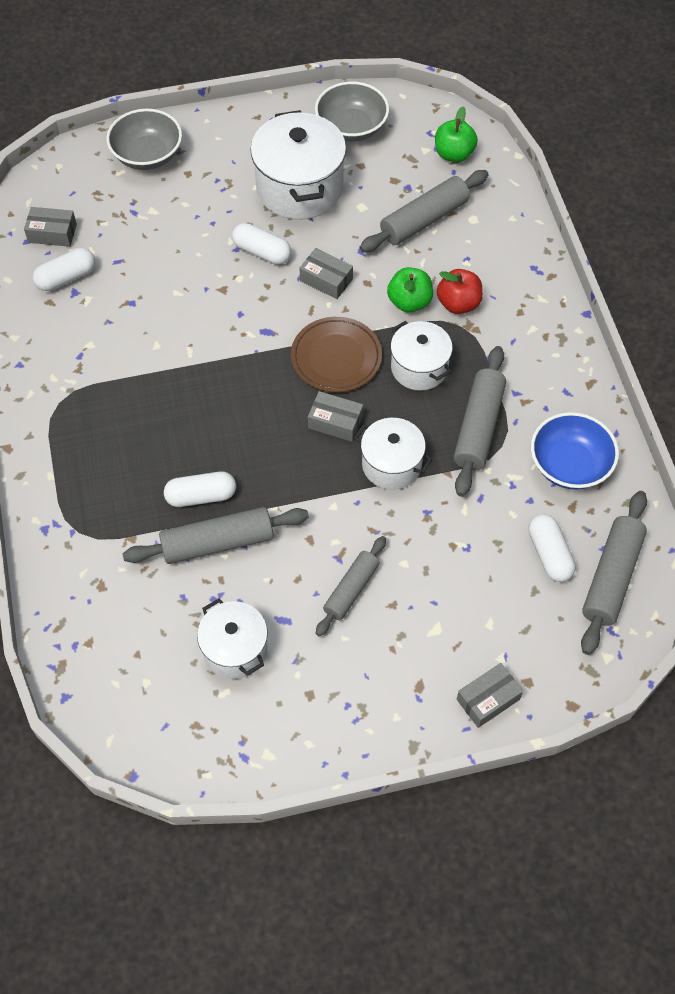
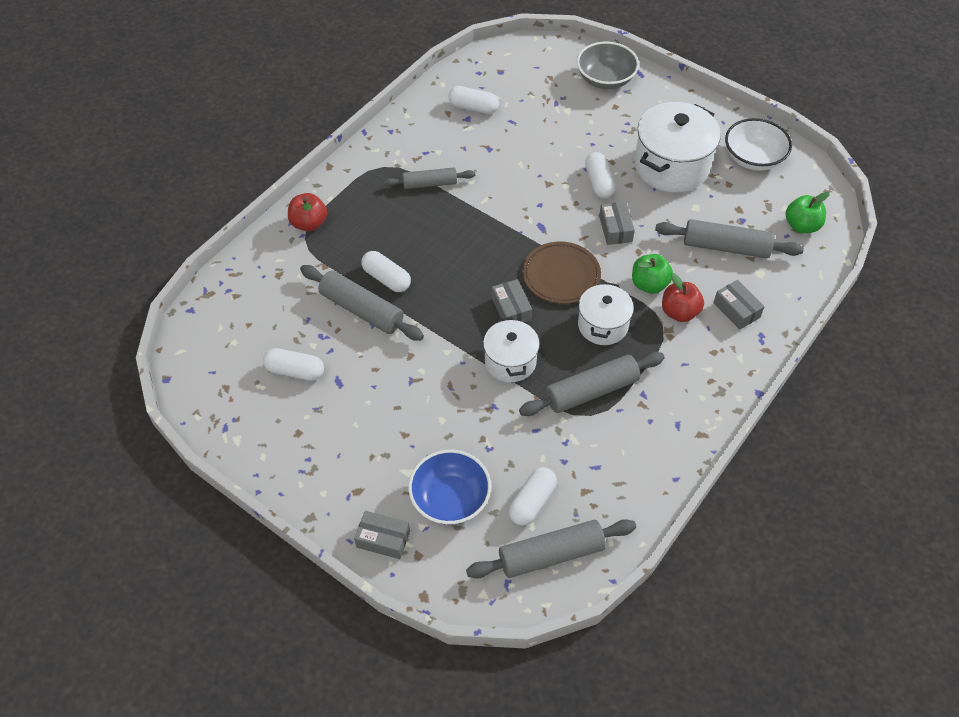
camera: 50 degrees right, 5 degrees down
grey box [24,207,77,247] -> grey box moved to [713,280,765,330]
white pot [197,598,268,679] -> white capsule [263,348,324,381]
grey bowl [315,81,389,142] -> white bowl [725,118,792,171]
grey rolling pin [316,536,386,637] -> grey rolling pin moved to [384,167,475,189]
blue bowl [531,412,619,490] -> blue bowl moved to [408,450,491,525]
none -> red apple [288,193,327,231]

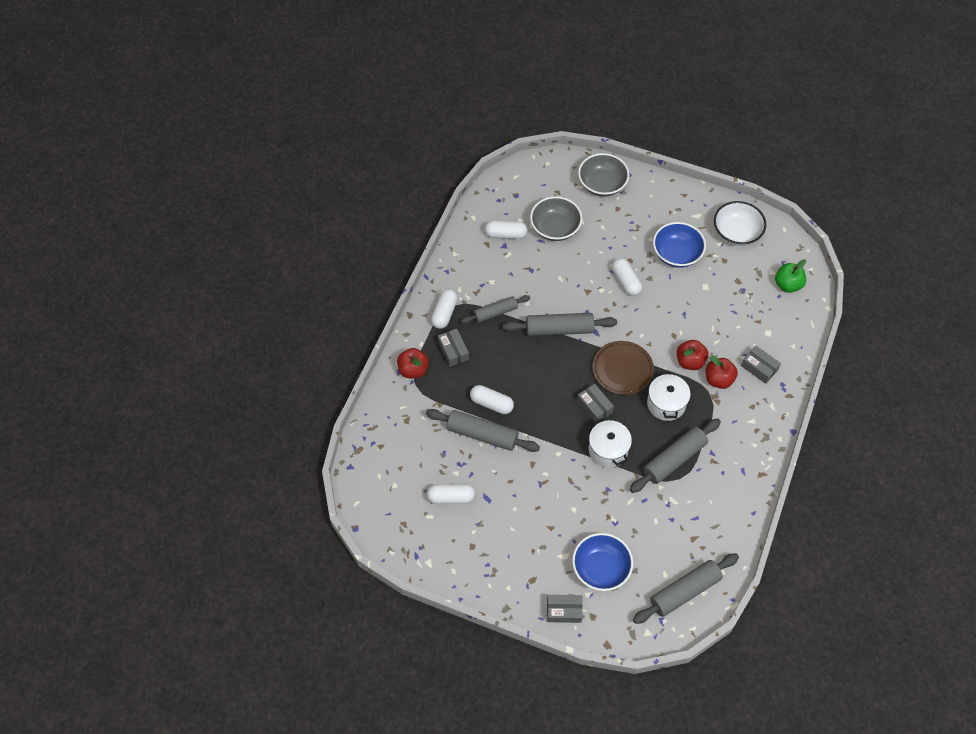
camera: 15 degrees left, 5 degrees up
white capsule [508,467,557,526] -> white capsule moved to [431,289,458,329]
grey box [599,202,635,245] -> grey box moved to [438,329,469,367]
green apple [632,254,673,294] -> red apple [677,340,708,370]
white pot [634,102,721,193] -> blue bowl [653,222,706,268]
grey rolling pin [655,219,804,258] -> grey rolling pin moved to [503,313,617,336]
none -> grey bowl [530,196,582,241]

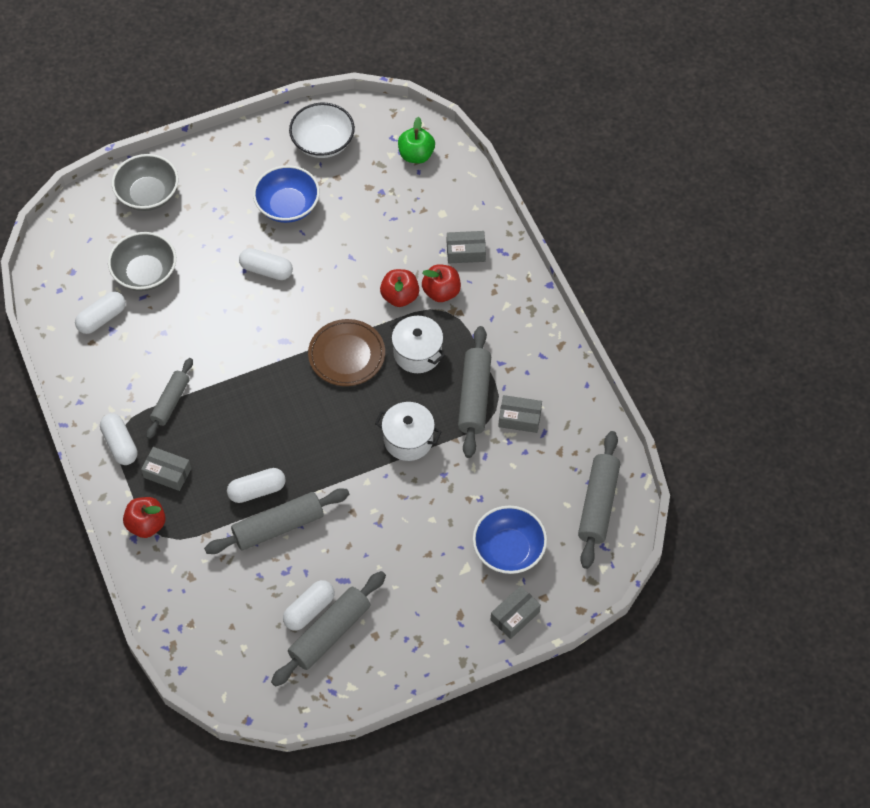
camera: 45 degrees left, 0 degrees up
grey rolling pin [503,313,617,336] -> grey rolling pin moved to [271,571,386,687]
grey box [577,384,614,424] -> grey box moved to [498,395,542,433]

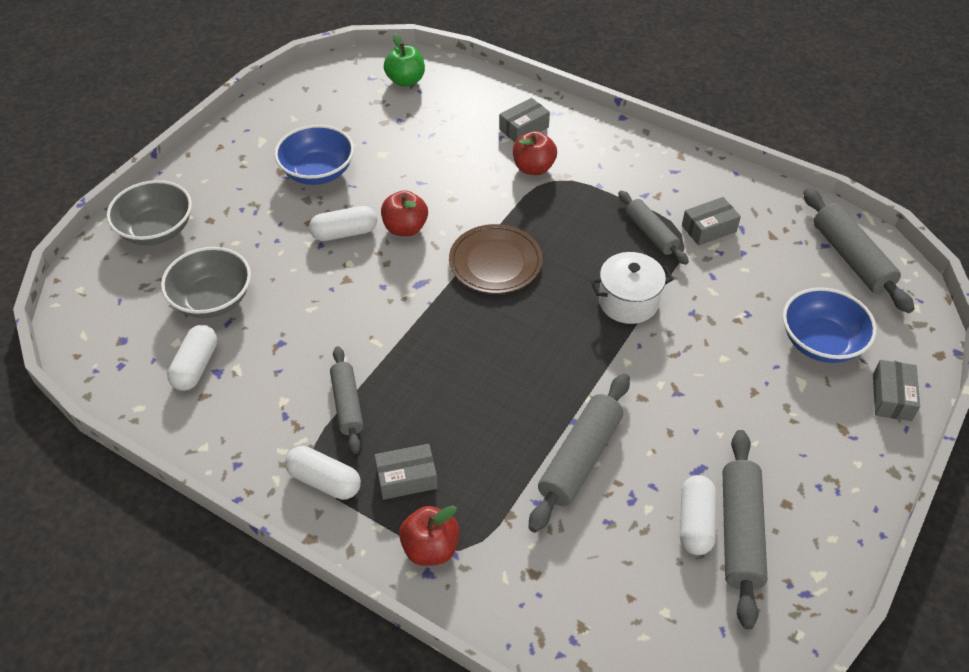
camera: 35 degrees left, 10 degrees down
white capsule [227,468,286,503] -> none
white bowl [289,103,355,158] -> none
red apple [380,269,419,307] -> red apple moved to [381,190,428,236]
white pot [390,316,445,373] -> none
grey rolling pin [458,326,491,458] -> grey rolling pin [618,191,689,265], size x0.66

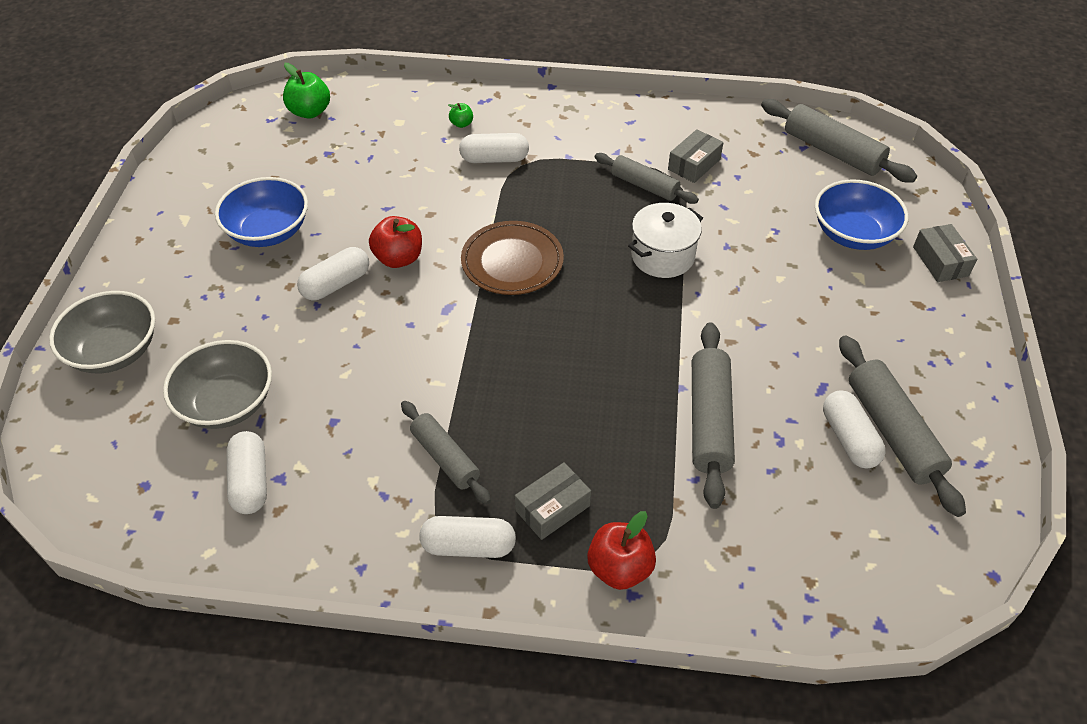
camera: 25 degrees left, 0 degrees up
grey box [499,98,550,142] -> green apple [448,103,473,128]
red apple [513,131,557,175] -> white capsule [459,133,529,163]

